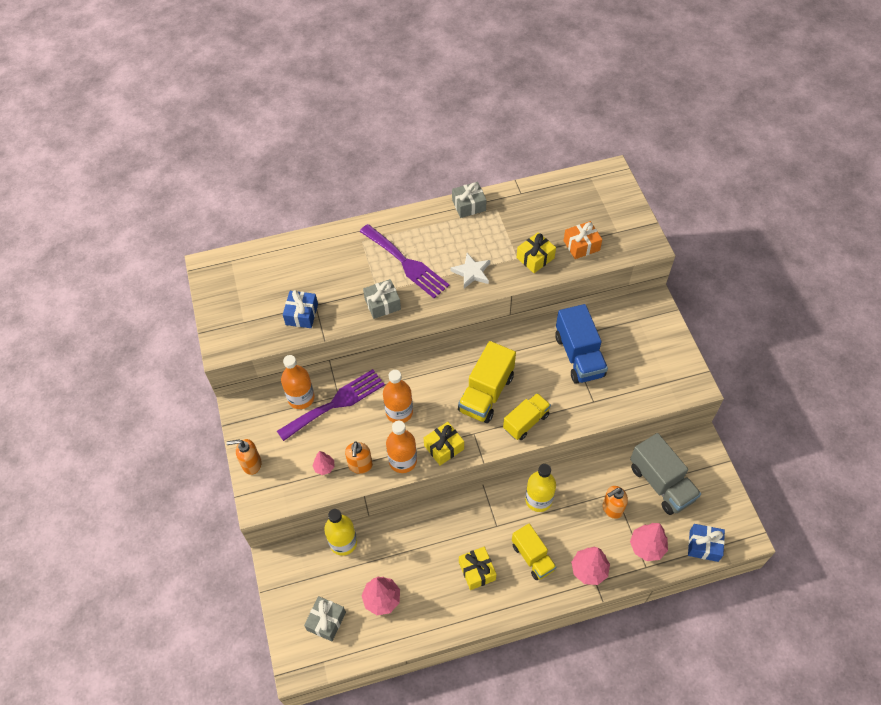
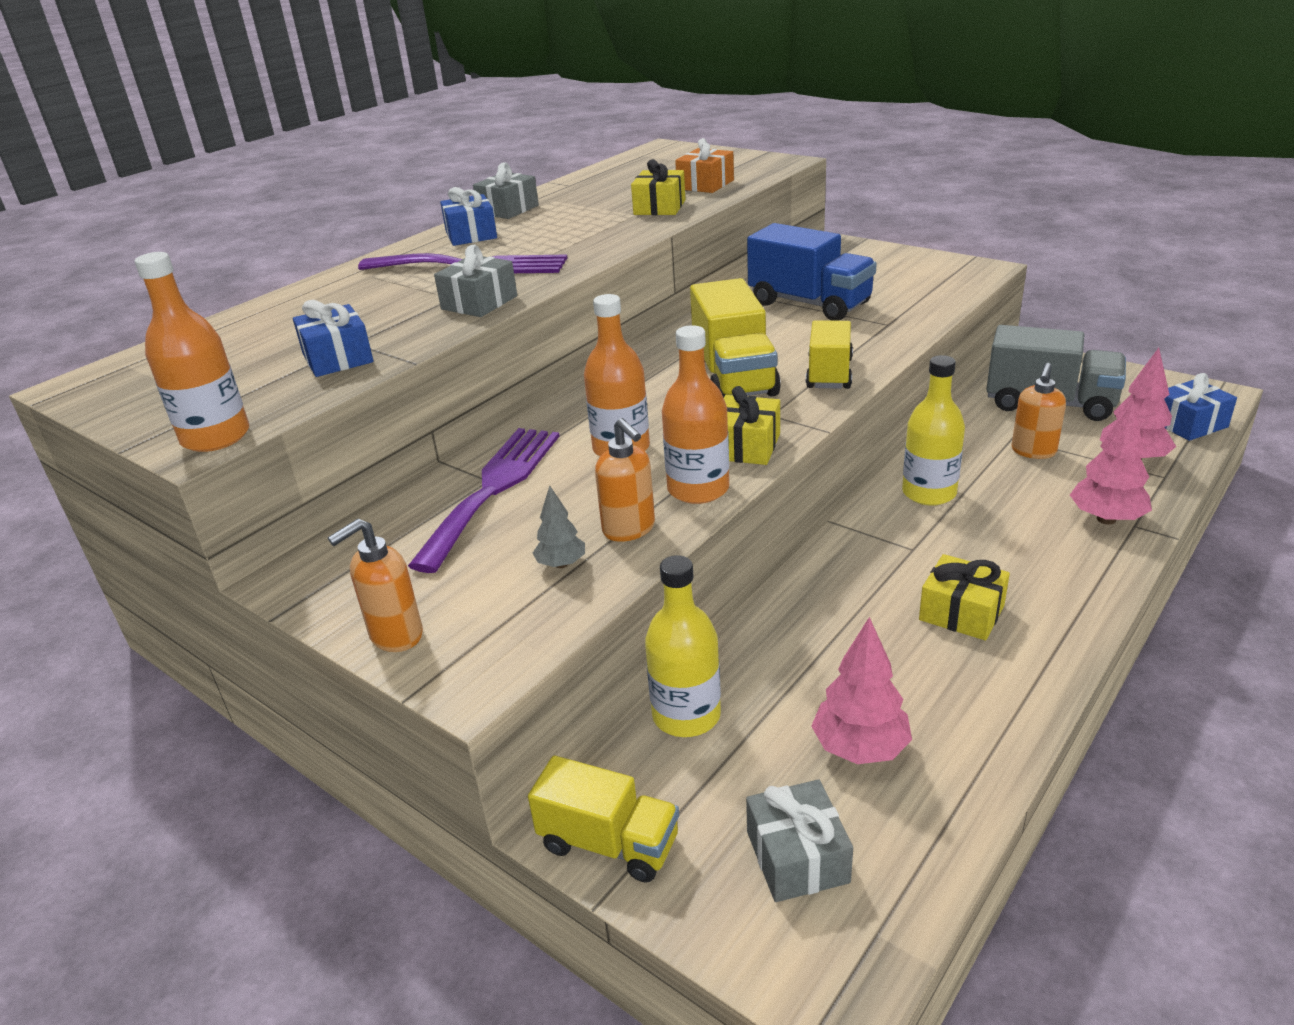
camera: 35 degrees left, 25 degrees down
orange bottle [281,355,315,409] -> orange bottle moved to [134,252,249,452]
pink tree [313,451,335,475] -> grey tree [533,485,585,568]
white star [451,253,490,288] -> none
yellow truck [512,524,556,580] -> yellow truck moved to [528,755,679,883]
none -> blue gift [440,187,497,246]

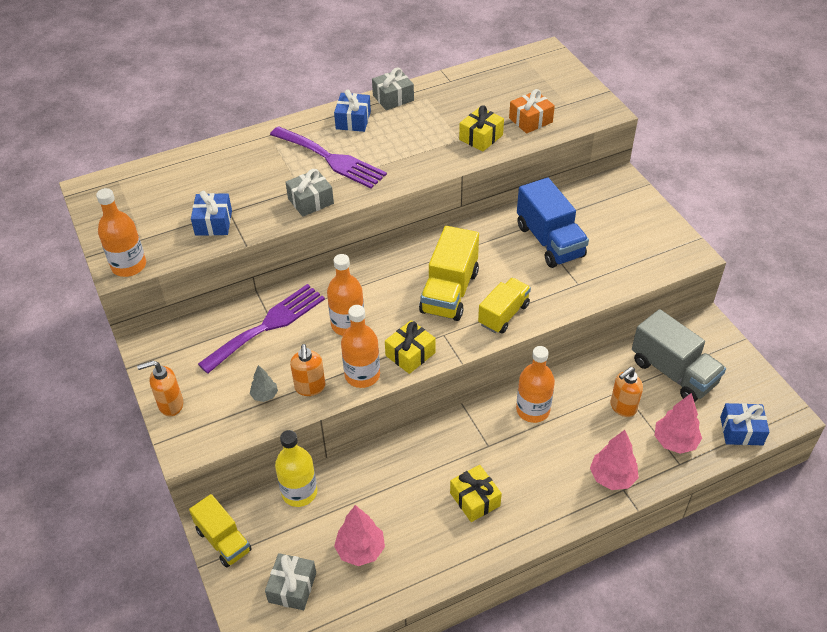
camera: 25 degrees right, 15 degrees up
yellow bottle [902,355,965,506] -> orange bottle [516,346,555,423]

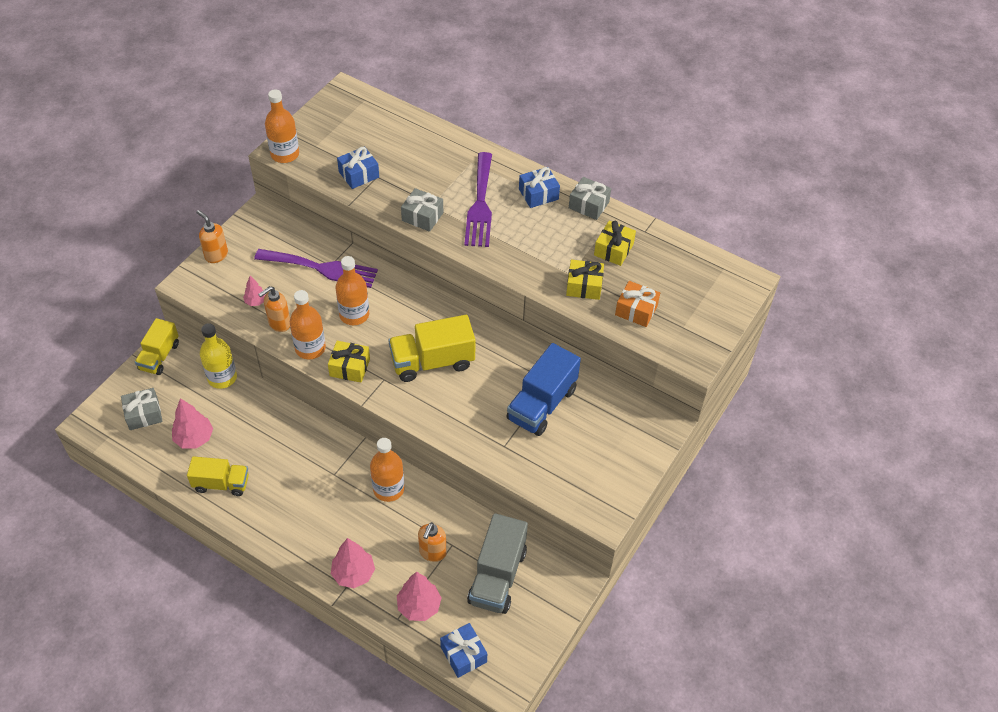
camera: 55 degrees right, 5 degrees up
grey tree [250,365,278,402] -> pink tree [243,276,266,306]
yellow gift [450,465,502,522] -> yellow gift moved to [594,220,636,266]
yellow truck [478,278,531,334] -> yellow truck moved to [187,456,249,496]
orange soap dispenser [610,367,643,417] -> orange soap dispenser turned 90 degrees counterclockwise [418,522,447,562]

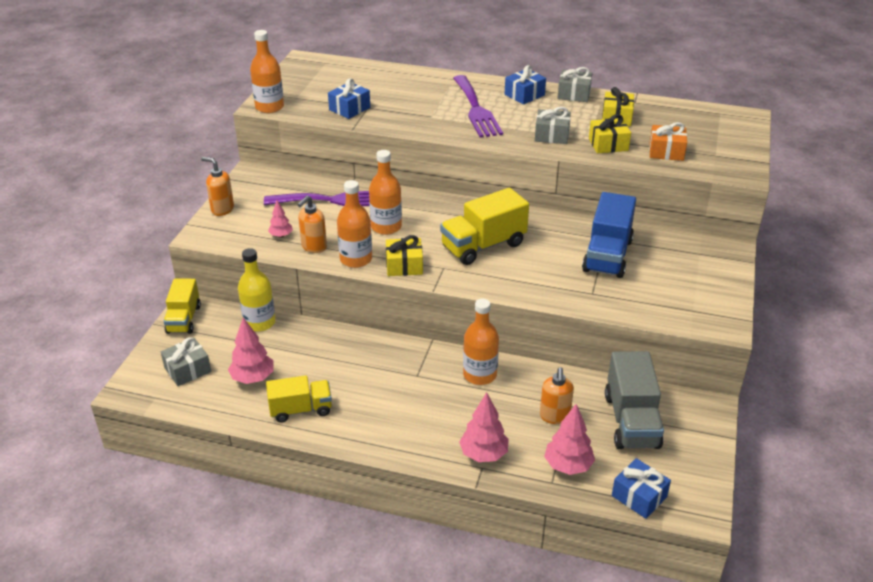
camera: 15 degrees left, 15 degrees down
grey gift [401,188,443,232] -> grey gift moved to [535,107,571,144]

